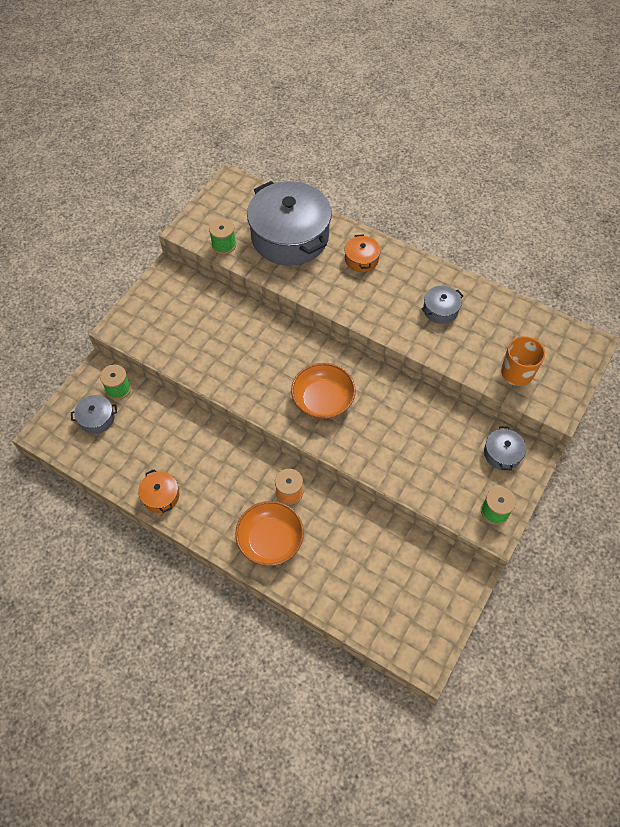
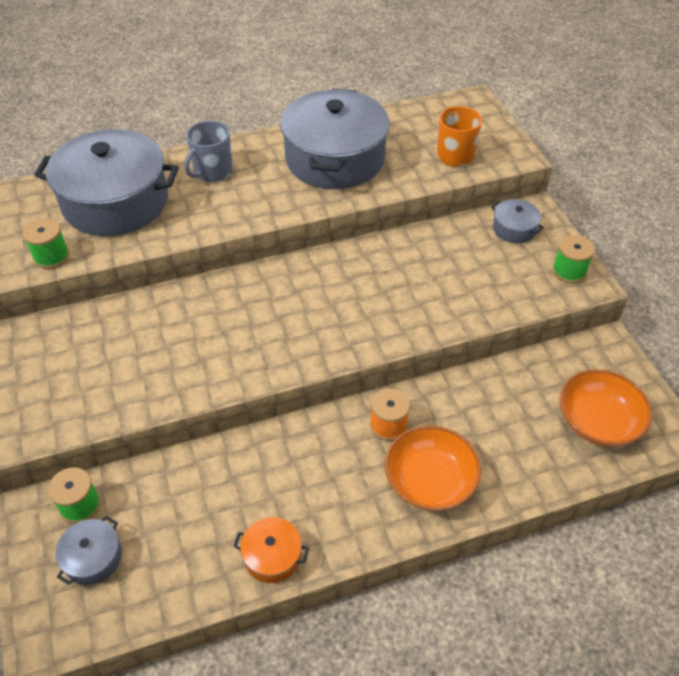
camera: 50 degrees left, 10 degrees down
orange bowl [291,363,356,419] -> orange bowl moved to [559,369,652,447]
orange pot [345,234,381,272] -> grey mug [184,120,233,182]
grey pot [421,286,463,324] -> grey pot [280,89,390,189], size x2.34

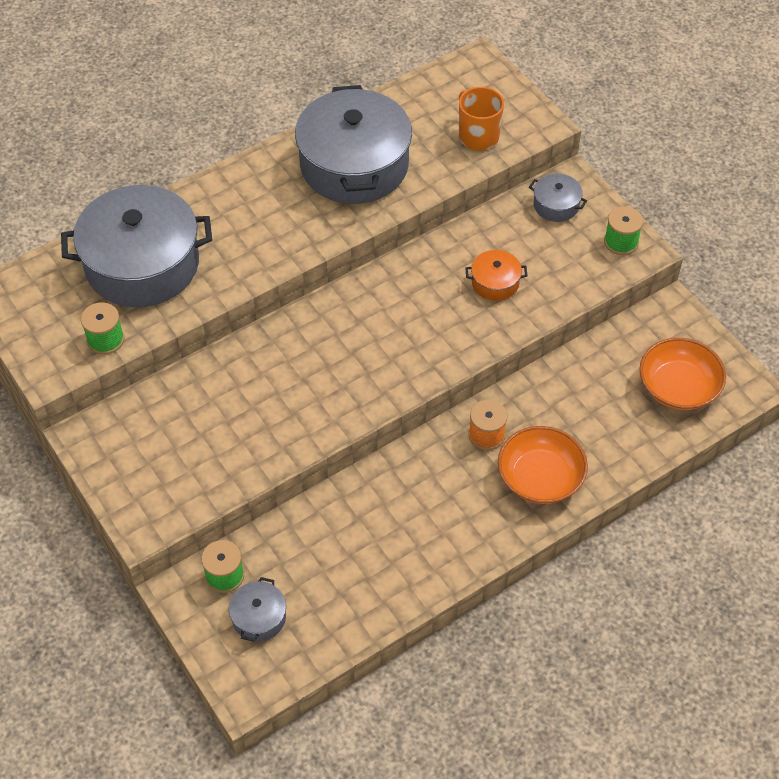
camera: 15 degrees left, 5 degrees up
grey mug [184,120,233,182] -> none
orange pot [233,517,309,583] -> orange pot moved to [465,250,528,301]

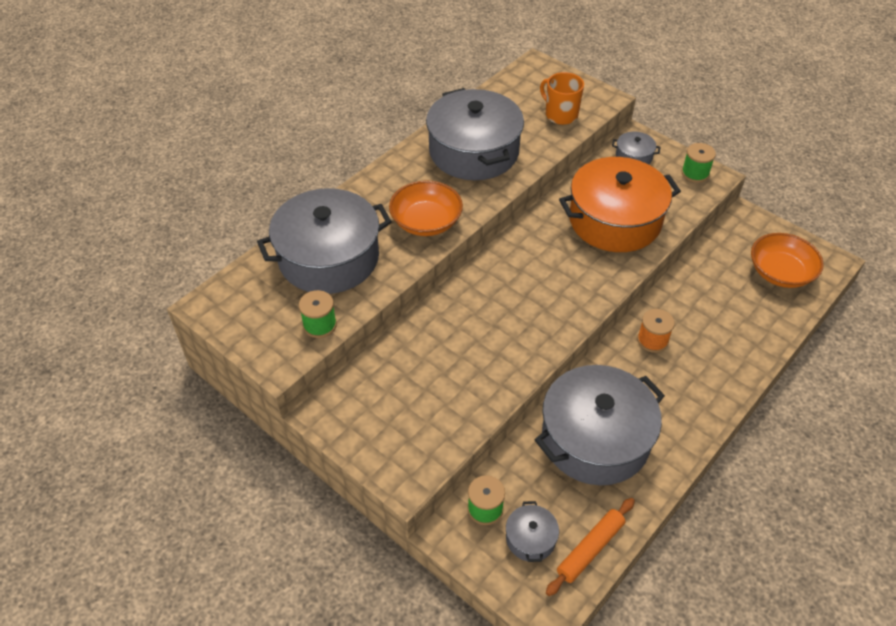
camera: 15 degrees left, 5 degrees down
orange pot [465,250,528,301] -> orange pot [559,157,681,252], size x2.34
orange bowl [498,426,588,504] -> orange bowl moved to [389,181,463,236]
none -> grey pot [535,365,665,485]
none -> orange rolling pin [546,498,635,596]

